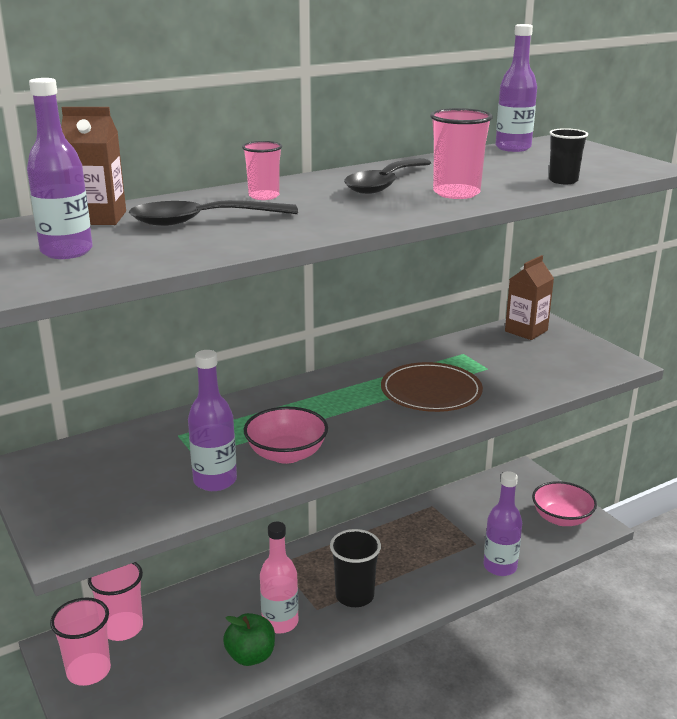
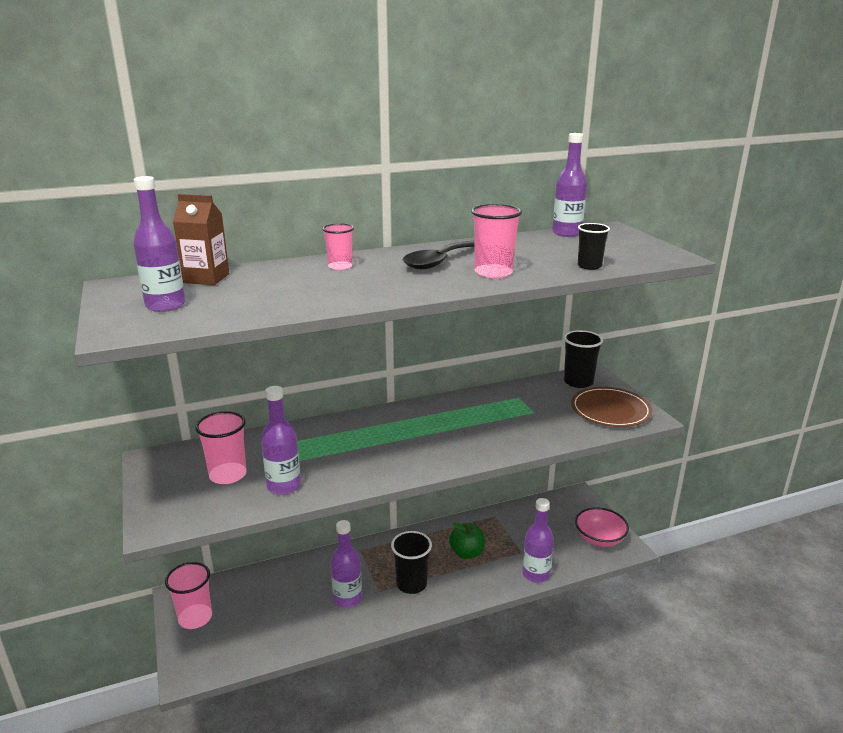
camera: 10 degrees right, 0 degrees up
pink cup [88,562,143,641] -> pink cup moved to [195,411,247,484]
black spoon [129,200,298,226] -> none
green apple [223,613,275,666] -> green apple moved to [449,523,485,559]
pink bowl [244,407,328,464] -> none
pink bottle [260,522,298,633] -> purple bottle [331,520,362,607]
brown plate [381,362,483,412] -> brown plate moved to [571,387,652,427]
brown carton [505,255,554,340] -> black cup [564,330,603,388]

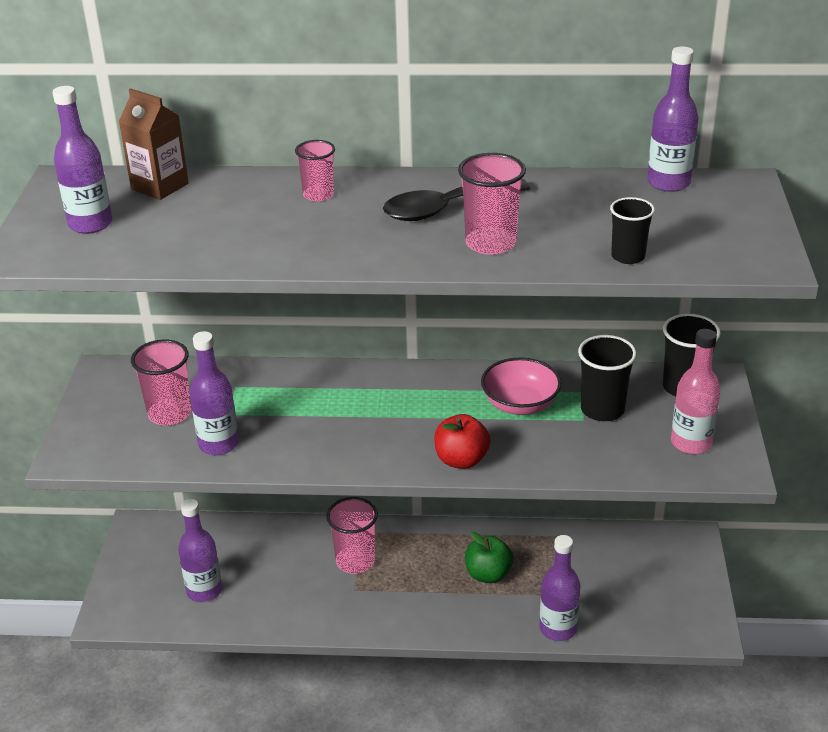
camera: 25 degrees right, 10 degrees up
pink cup [165,562,212,629] -> pink cup moved to [326,497,378,574]
purple bottle [331,520,362,607] -> purple bottle moved to [178,499,222,602]
black cup [391,531,432,594] -> black cup moved to [578,335,637,421]
brown plate [571,387,652,427] -> pink bottle [671,329,721,454]
pink bowl [575,507,629,547] -> pink bowl moved to [481,358,561,415]
none -> red apple [434,414,490,469]

